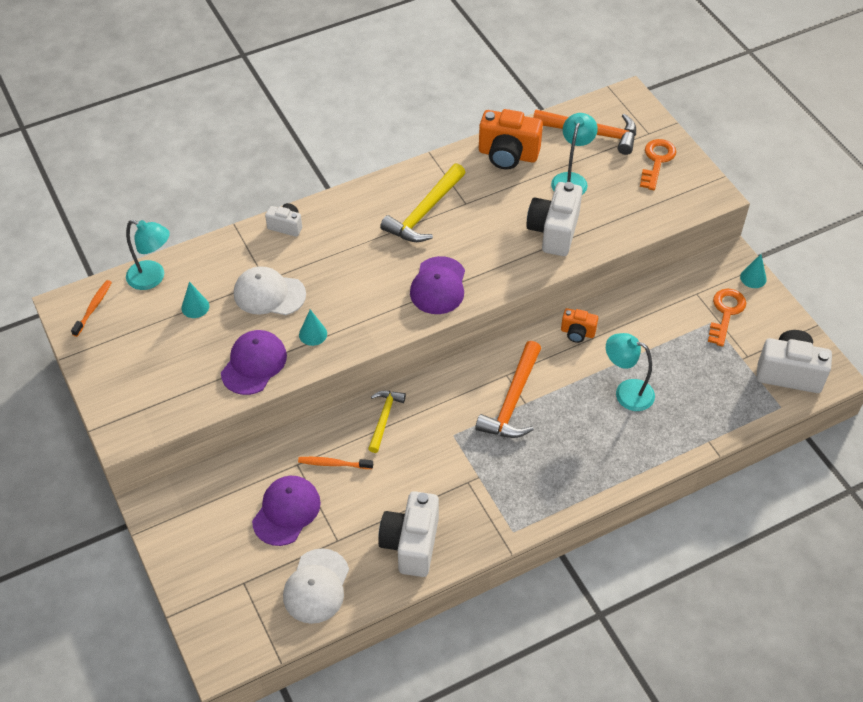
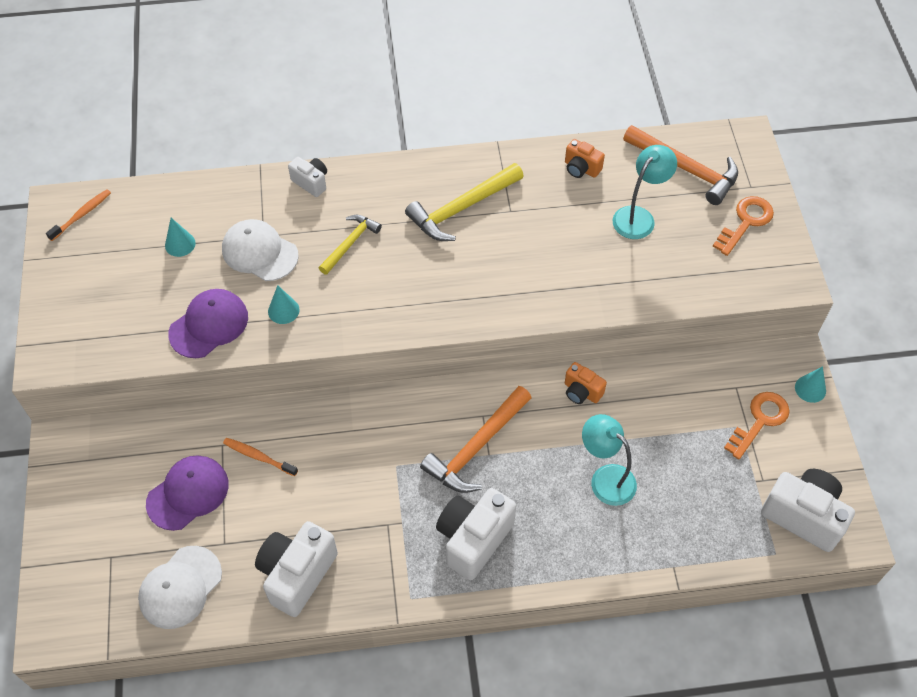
camera: 20 degrees right, 5 degrees up
turquoise lamp [126,220,170,290] -> none
yellow hammer [368,391,406,453] -> yellow hammer moved to [319,215,382,275]
purple cap [410,256,465,314] -> none
orange camera [479,109,543,170] -> orange camera [565,139,605,178], size x0.54
white camera [526,182,582,256] -> white camera moved to [436,488,516,580]

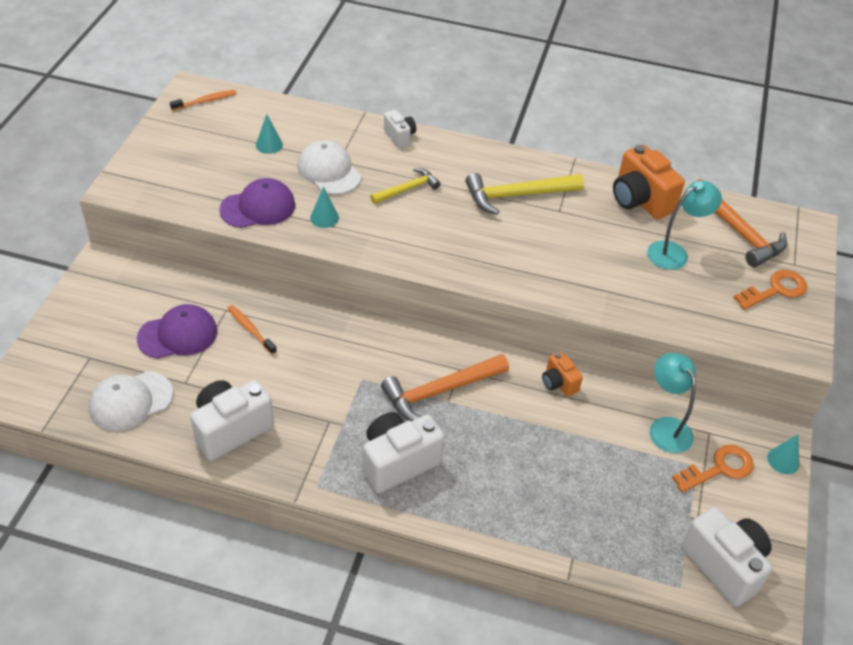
camera: 20 degrees right, 10 degrees down
orange camera [565,139,605,178] -> orange camera [613,145,685,219], size x1.86
turquoise lamp [582,414,637,506] -> turquoise lamp moved to [650,353,696,453]

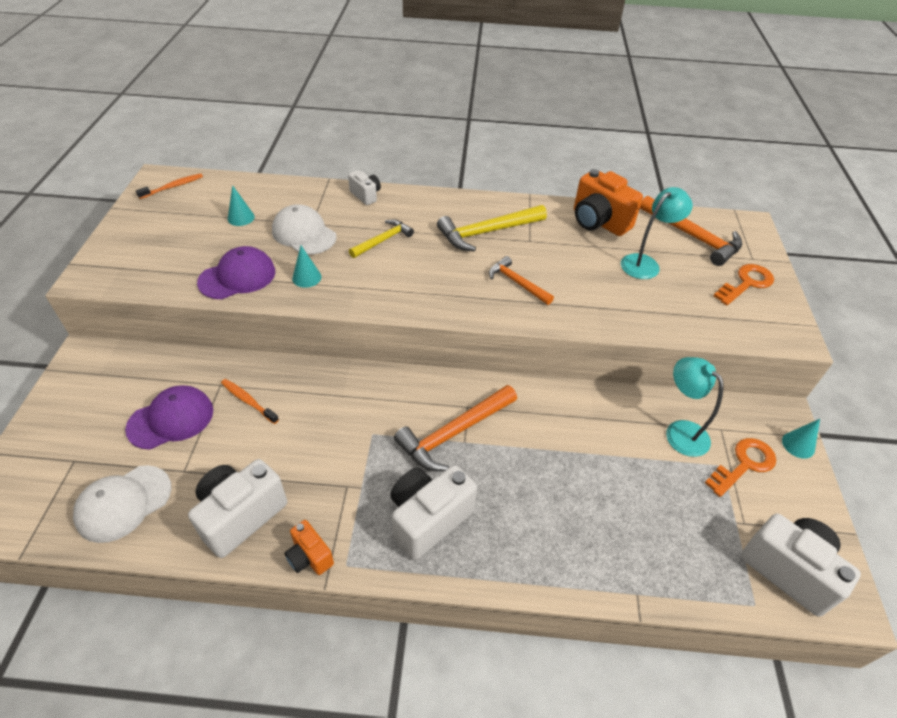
camera: 10 degrees left, 0 degrees up
orange camera [542,351,583,397] -> orange camera moved to [284,520,334,575]
none -> orange hammer [489,256,554,305]

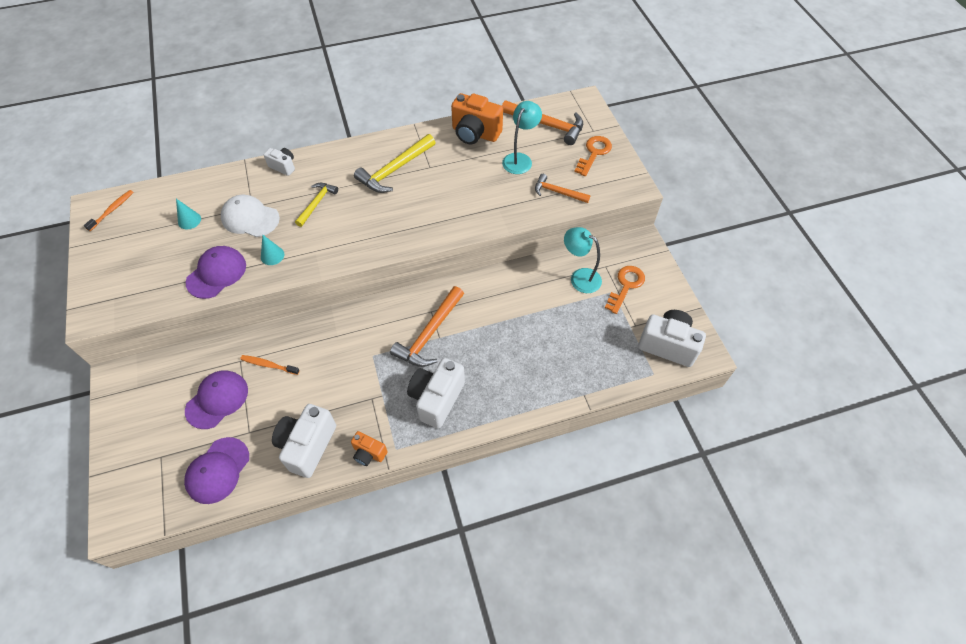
camera: 20 degrees left, 10 degrees up
white cap [73,465,171,543] -> purple cap [184,437,249,504]
orange hammer [489,256,554,305] -> orange hammer moved to [535,174,590,203]
turquoise cone [782,419,820,459] -> none

